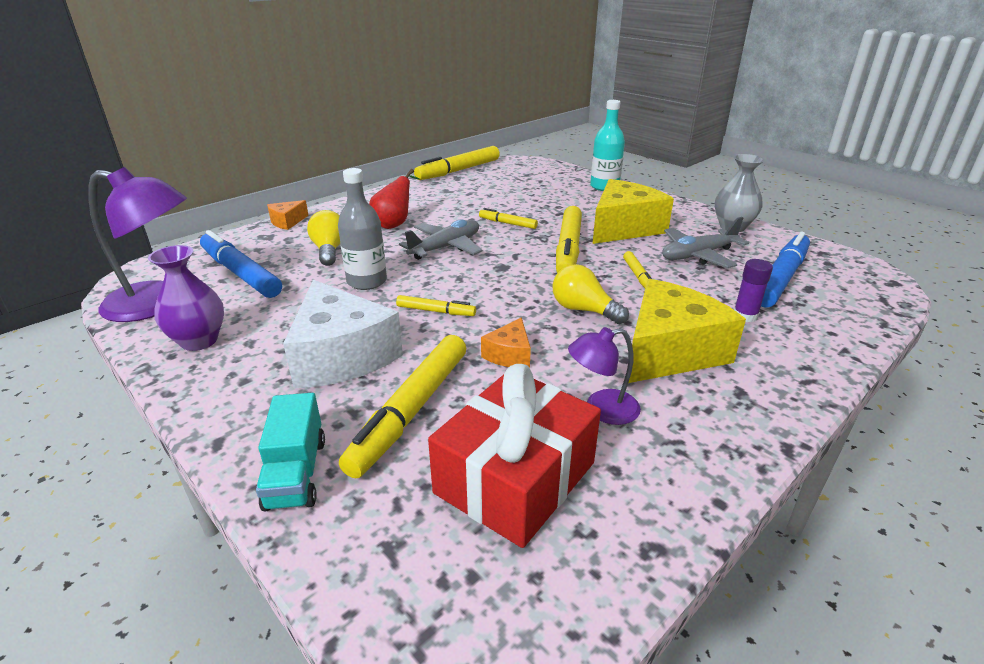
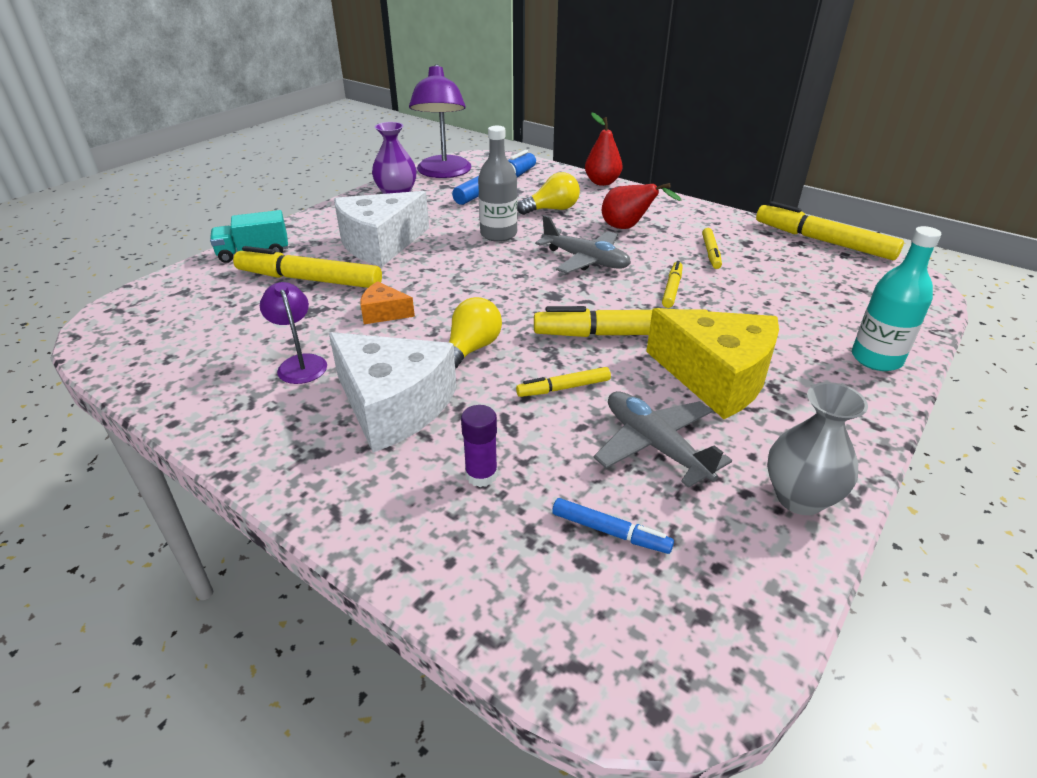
camera: 80 degrees right, 5 degrees up
orange cheese [267,200,309,230] -> red pear [585,113,623,186]
yellow marker [396,295,476,316] -> yellow marker moved to [702,228,722,269]
red gift [428,364,601,548] -> none
yellow cheese [629,279,746,383] -> white cheese [329,332,457,453]
blue marker [761,232,810,308] -> blue marker [552,498,674,554], size x0.51

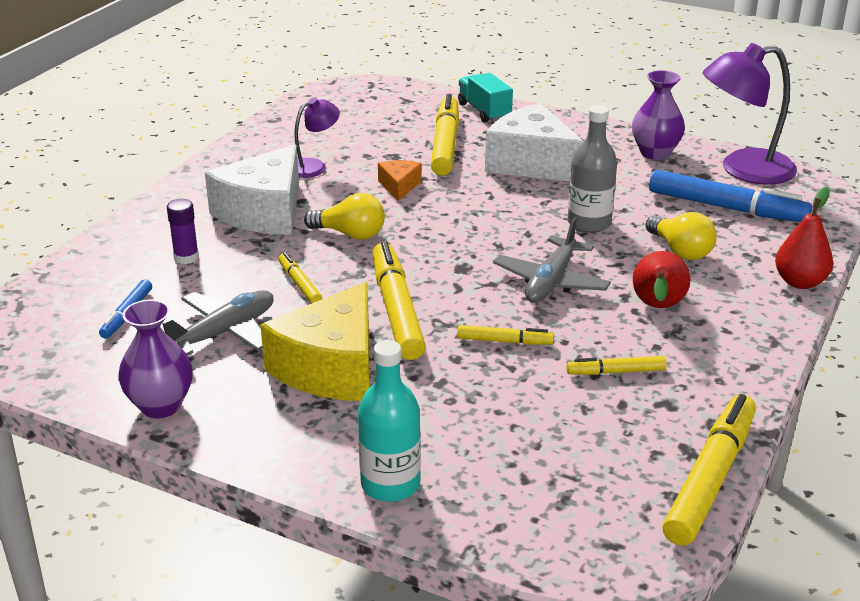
camera: 80 degrees right, 5 degrees down
grey vase [767,382,868,515] -> purple vase [118,300,193,418]

